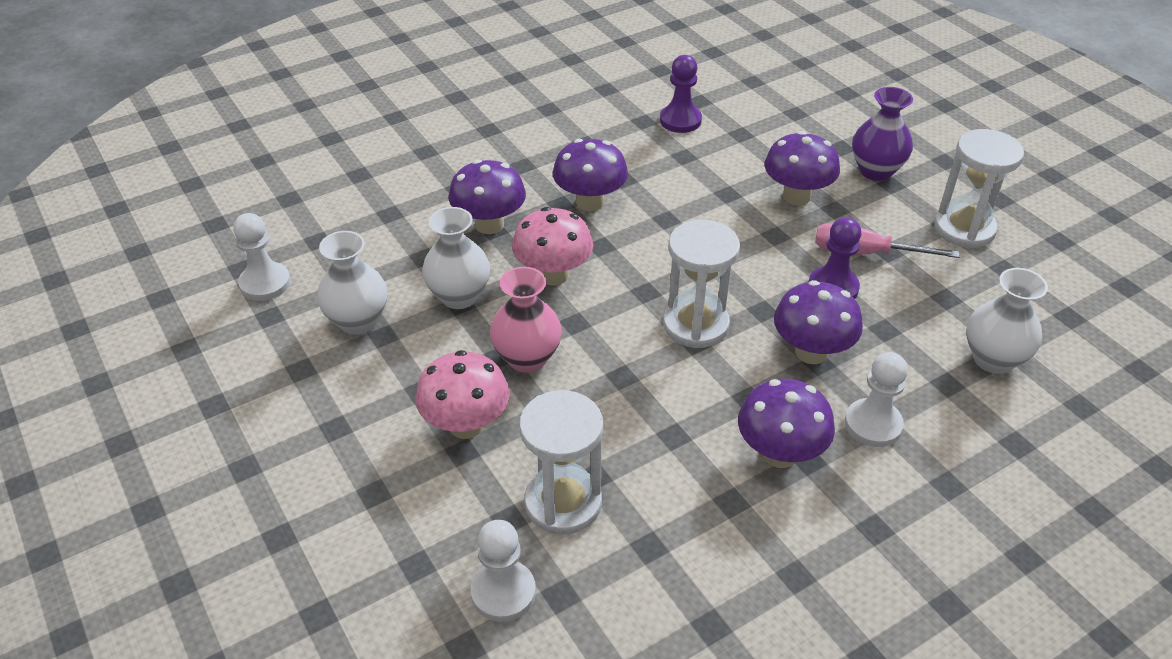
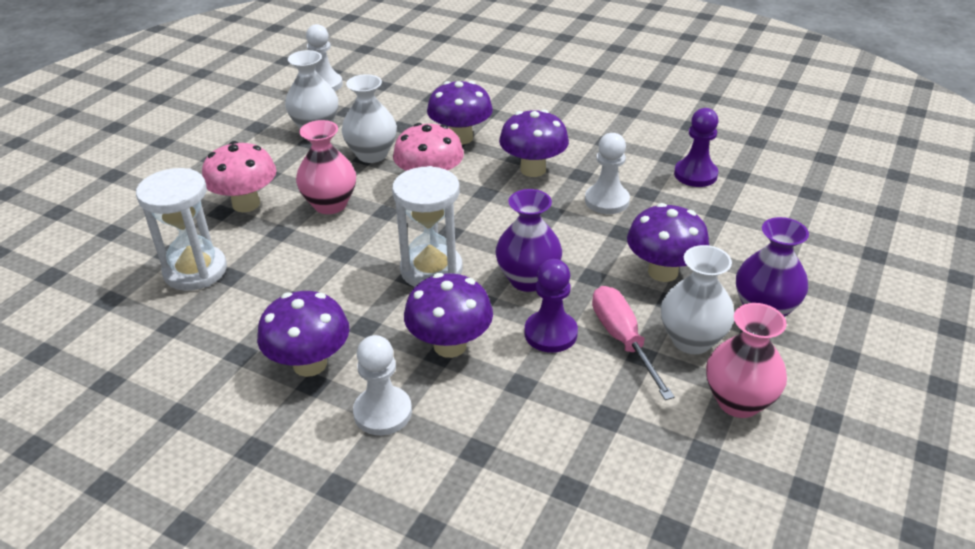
camera: 60 degrees right, 5 degrees down
white pawn [471,520,536,622] -> white pawn moved to [585,133,630,214]
white hourglass [934,129,1024,248] -> pink vase [706,303,787,418]
white vase [966,268,1048,374] -> white vase moved to [661,245,734,354]
none -> purple vase [495,189,562,292]

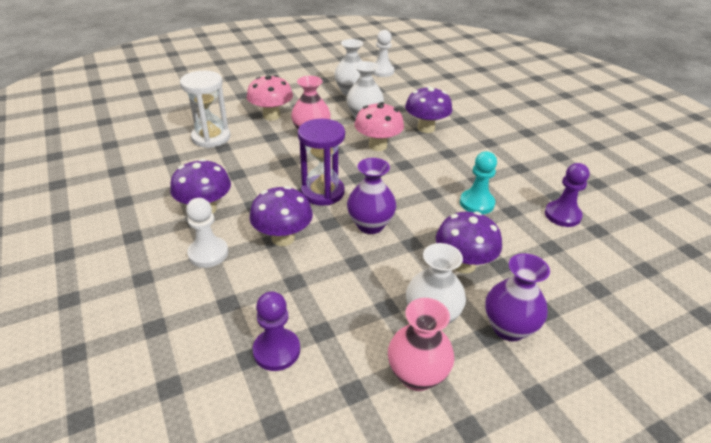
camera: 35 degrees right, 0 degrees up
white hourglass [392,166,463,287] -> purple hourglass [298,119,345,206]
purple mushroom [499,109,569,177] -> none
purple pawn [525,259,578,353] -> purple pawn moved to [253,291,300,371]
white pawn [585,133,630,214] -> turquoise pawn [460,151,497,214]
pink screwdriver [592,286,675,400] -> none

